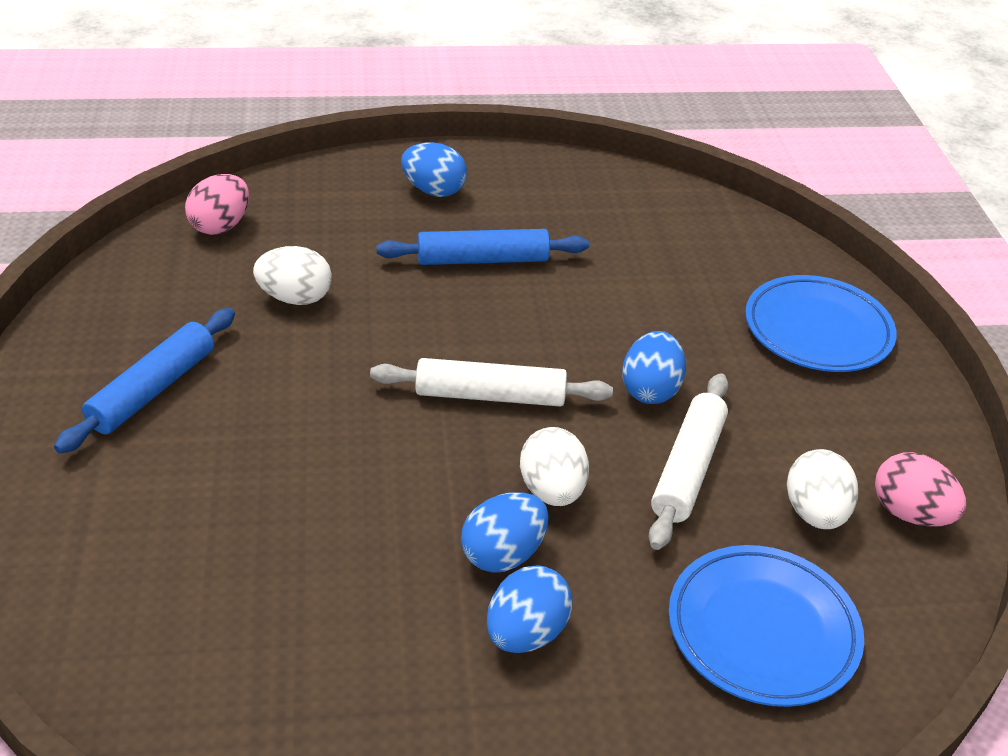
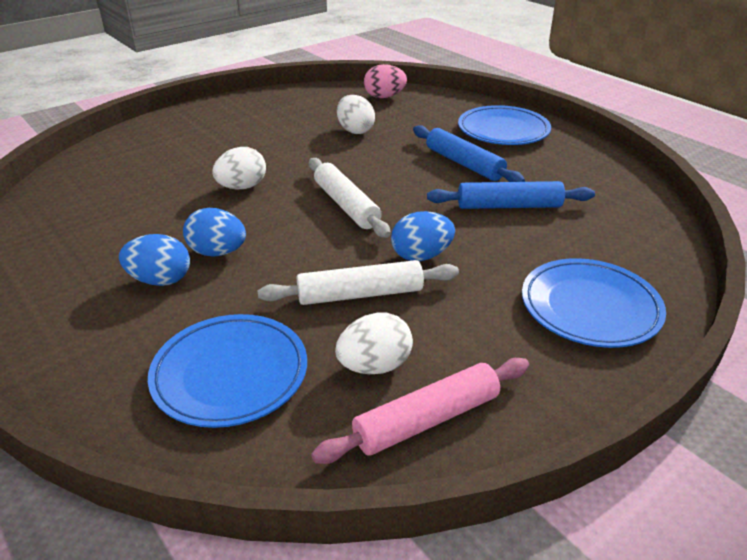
camera: 60 degrees right, 5 degrees down
blue rolling pin [54,308,235,454] -> blue rolling pin moved to [427,181,595,209]
blue egg [401,142,467,197] -> blue plate [458,105,551,145]
white egg [520,427,589,506] -> white egg moved to [212,147,266,190]
pink egg [875,452,966,527] -> pink rolling pin [311,358,529,464]

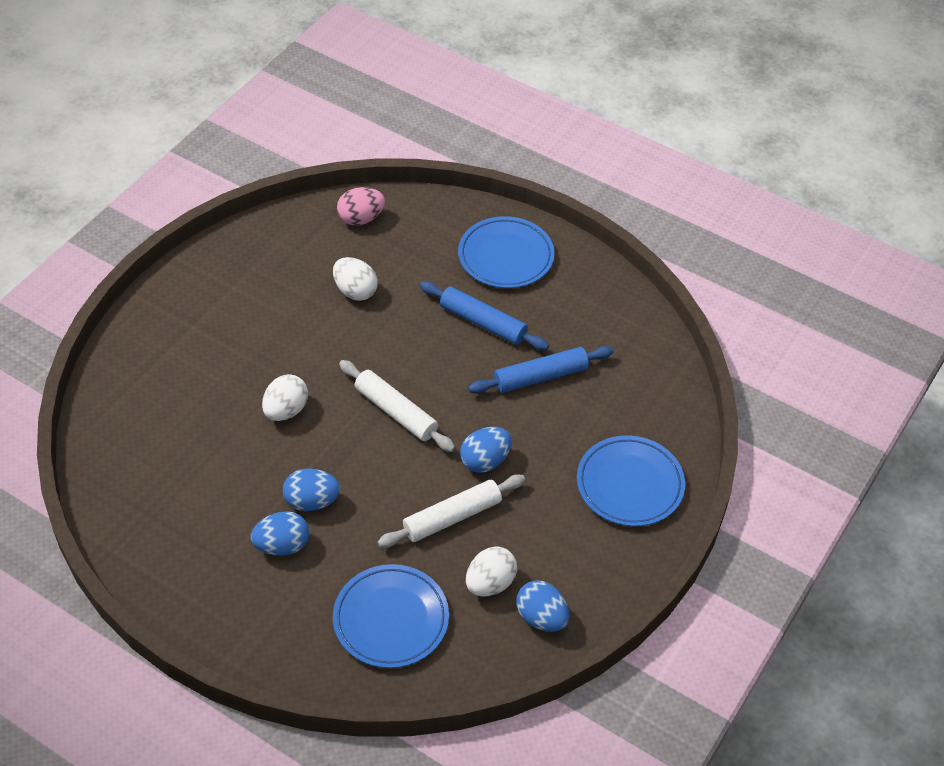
camera: 20 degrees left, 15 degrees up
pink rolling pin [311,358,529,464] -> blue egg [516,580,569,632]

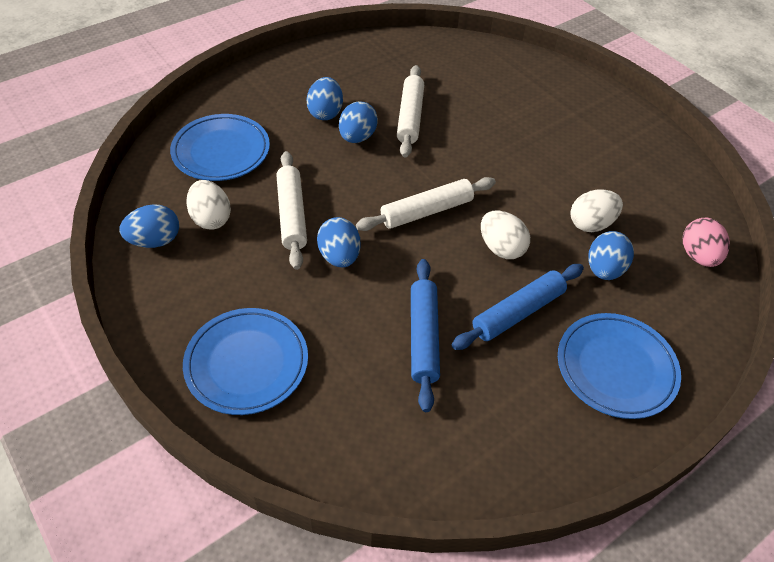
camera: 110 degrees right, 0 degrees up
white egg [262,374,308,421] -> white egg moved to [481,210,530,259]
none -> white rolling pin [397,65,424,158]
none -> blue egg [588,231,634,280]

